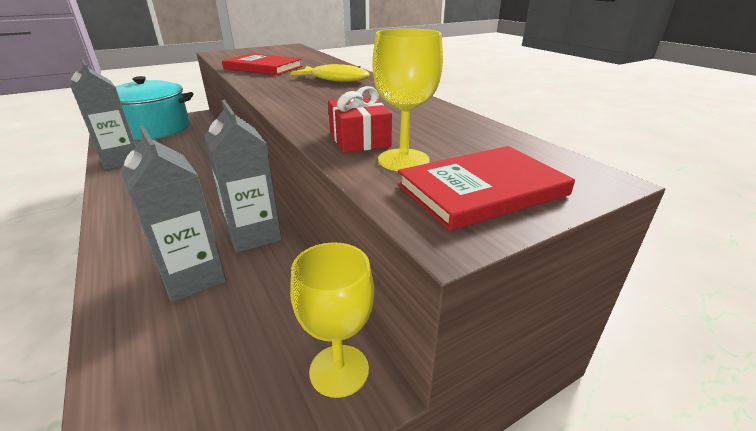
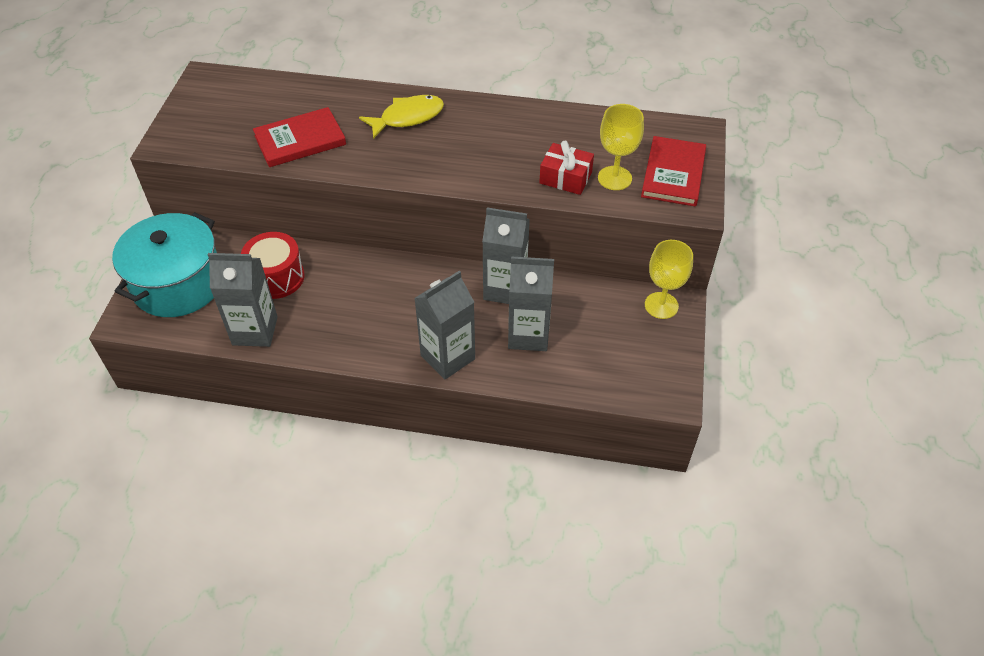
camera: 50 degrees left, 20 degrees up
none -> red drum [241,232,305,299]
none -> grey carton [414,271,475,380]

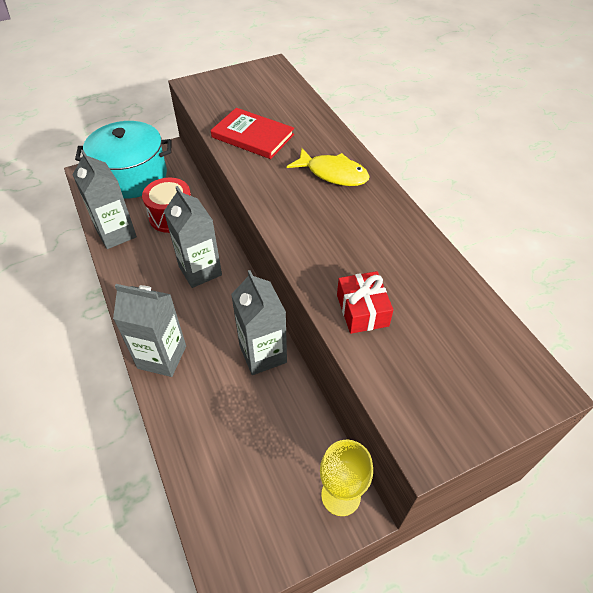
camera: 55 degrees right, 0 degrees up
grey carton [508,256,554,351] -> grey carton moved to [164,186,222,288]
yellow goblet [598,104,644,190] -> none
red book [641,136,706,206] -> none

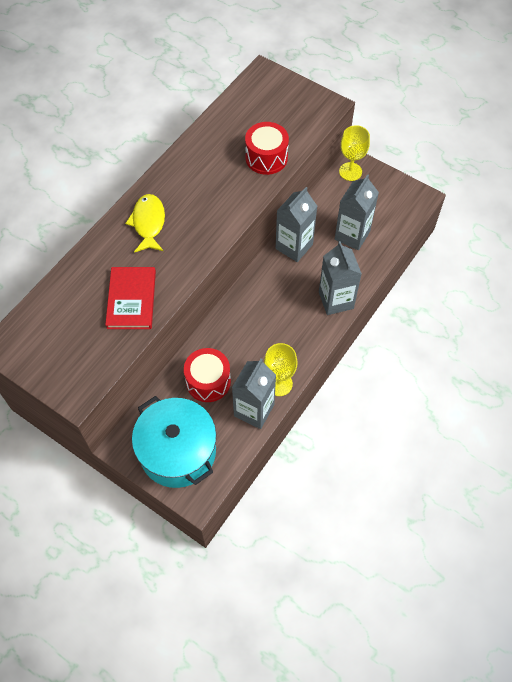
camera: 120 degrees left, 10 degrees up
grey carton [164,186,222,288] -> grey carton moved to [335,174,379,250]
red gift [337,271,393,334] -> red drum [245,122,289,175]
none -> yellow goblet [264,343,298,396]

